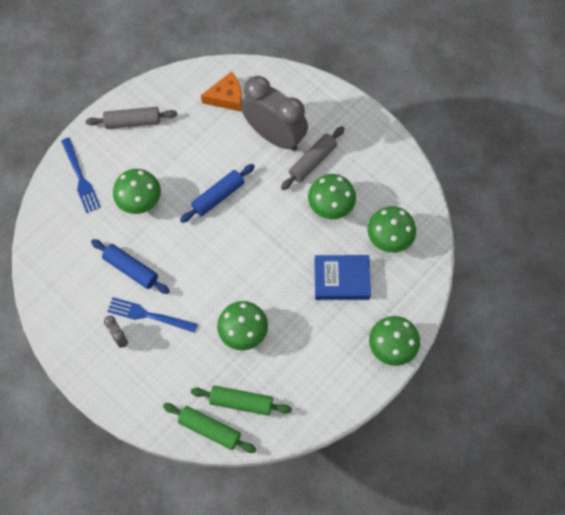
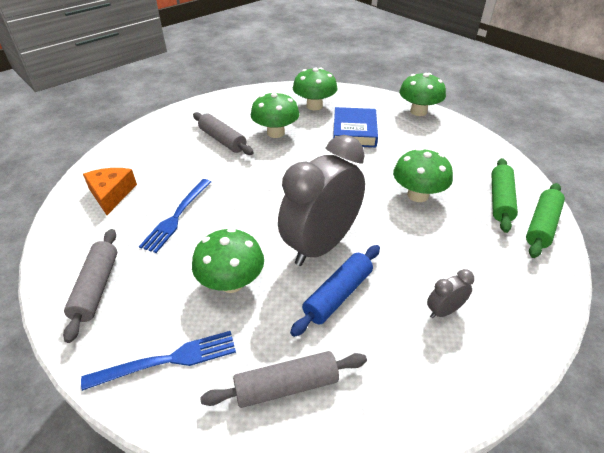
camera: 85 degrees left, 25 degrees down
blue fork [107,297,197,333] -> blue fork moved to [139,179,211,253]
blue rolling pin [180,164,255,223] -> none
grey clock [241,76,308,151] -> grey clock moved to [278,135,365,266]
none -> grey rolling pin [200,351,367,408]

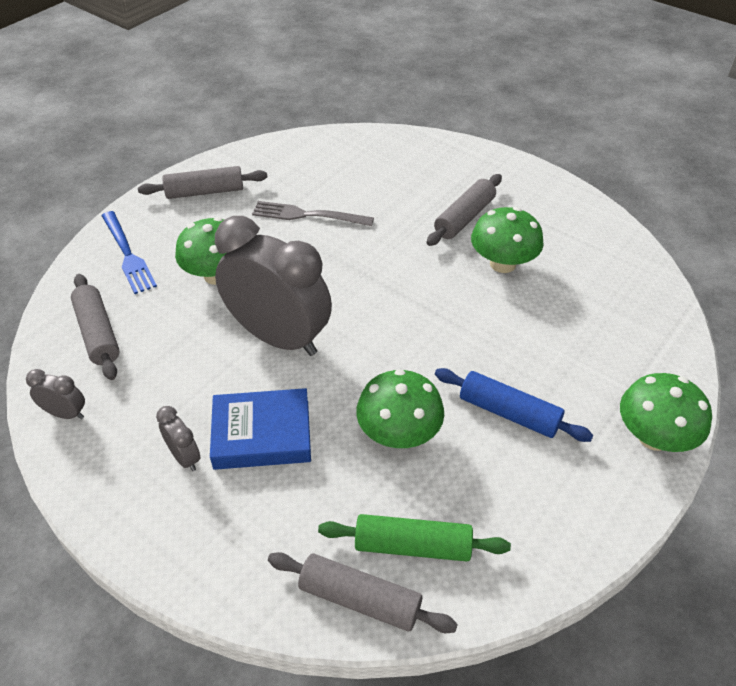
camera: 80 degrees right, 5 degrees up
orange cheese [83,168,137,215] -> none
blue fork [139,179,211,253] -> grey fork [252,201,374,226]
blue rolling pin [290,245,380,337] -> blue rolling pin moved to [435,368,593,442]
green mushroom [293,68,338,110] -> none
blue book [333,107,378,147] -> blue book moved to [210,388,311,470]
green rolling pin [526,183,565,258] -> grey rolling pin [268,552,458,633]
none -> grey clock [26,369,85,419]

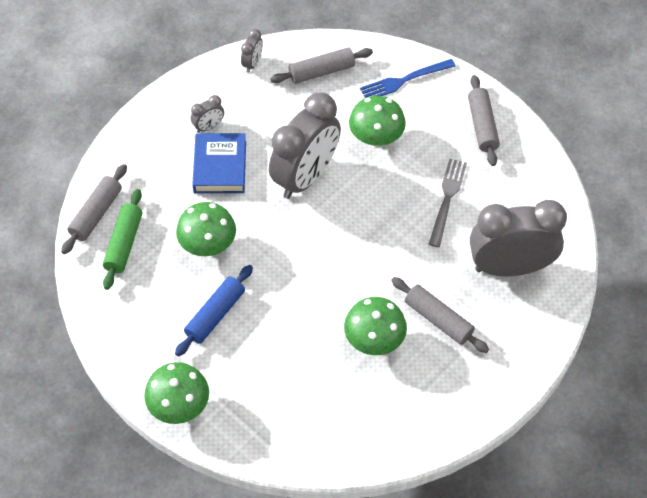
camera: 95 degrees right, 10 degrees up
none -> grey clock [470,200,567,277]

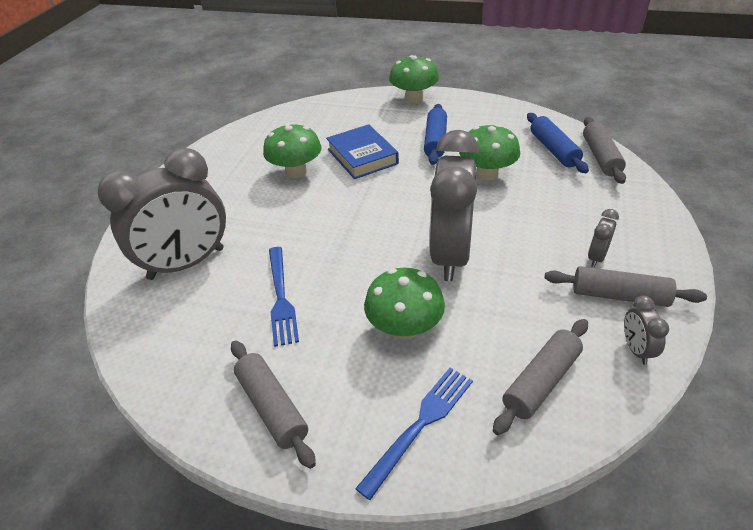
camera: 155 degrees right, 15 degrees down
green rolling pin [103,189,142,290] -> blue rolling pin [527,113,589,173]
blue book [192,133,246,193] -> blue book moved to [326,124,399,179]
grey rolling pin [391,277,489,353] -> grey rolling pin moved to [544,266,707,307]
grey fork [429,159,467,247] -> blue fork [269,247,299,347]

